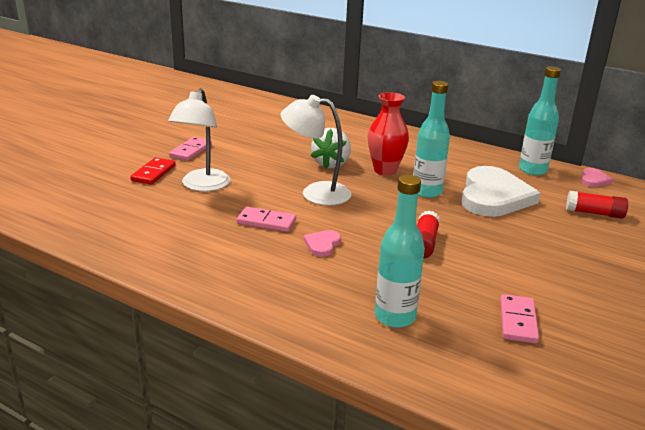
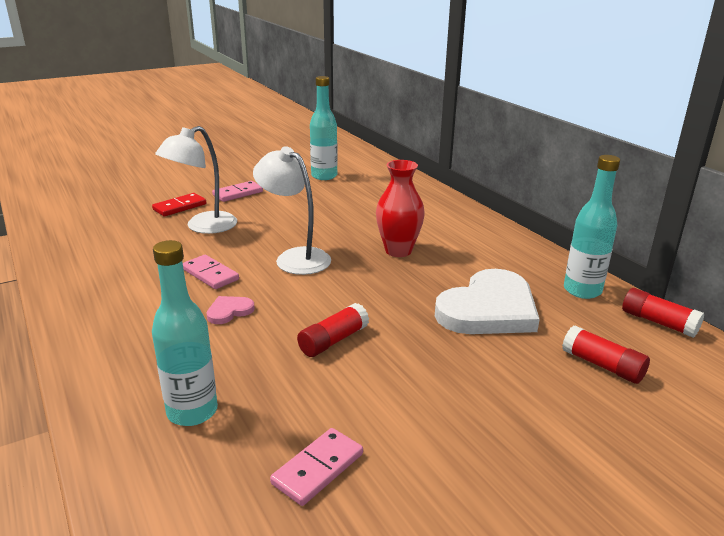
camera: 30 degrees right, 0 degrees up
white strawberry [311,128,351,169] -> none
turquoise bottle [413,81,450,198] -> turquoise bottle moved to [310,76,338,180]
pink heart [582,168,613,187] -> red glue stick [622,288,705,338]

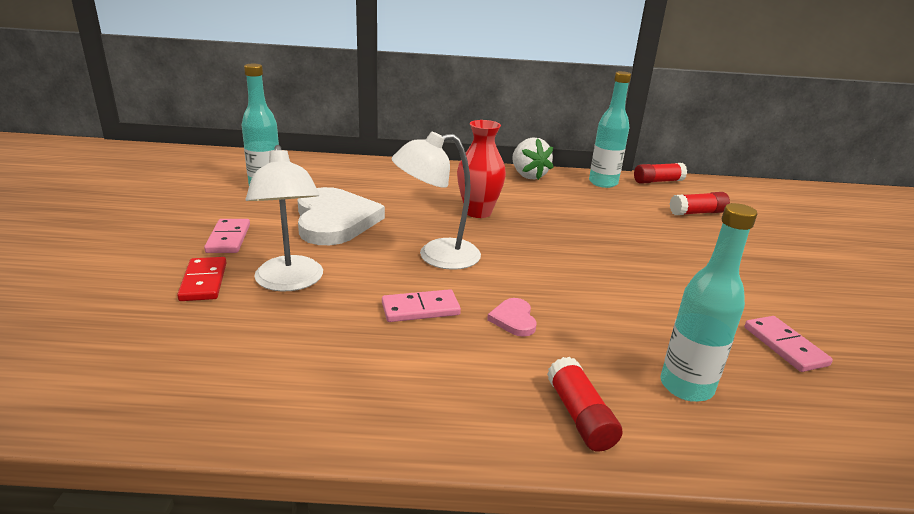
camera: 60 degrees left, 0 degrees up
red glue stick [297,303,369,357] -> red glue stick moved to [547,357,623,452]
white heart [435,269,540,334] -> white heart moved to [297,187,385,245]
none -> white strawberry [512,137,553,180]

